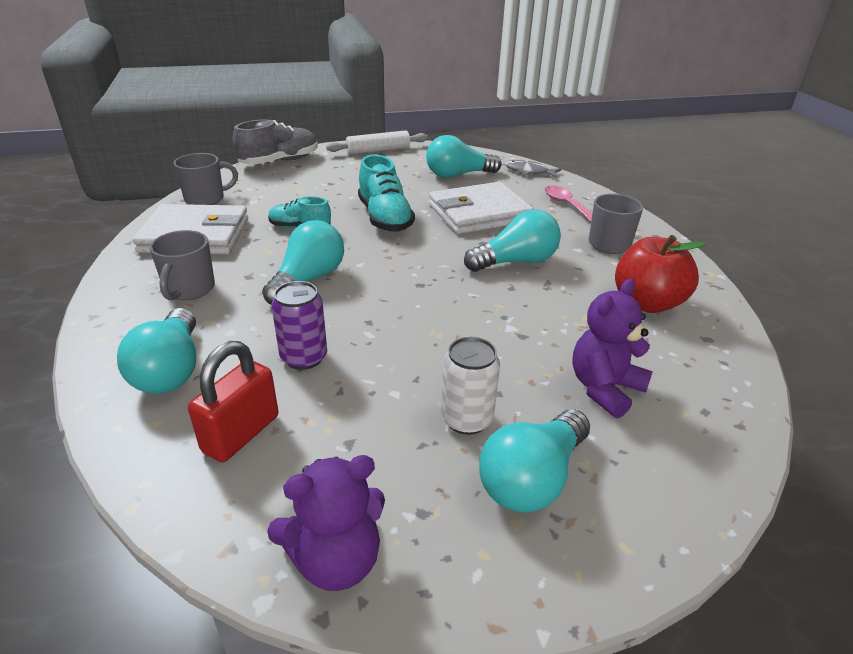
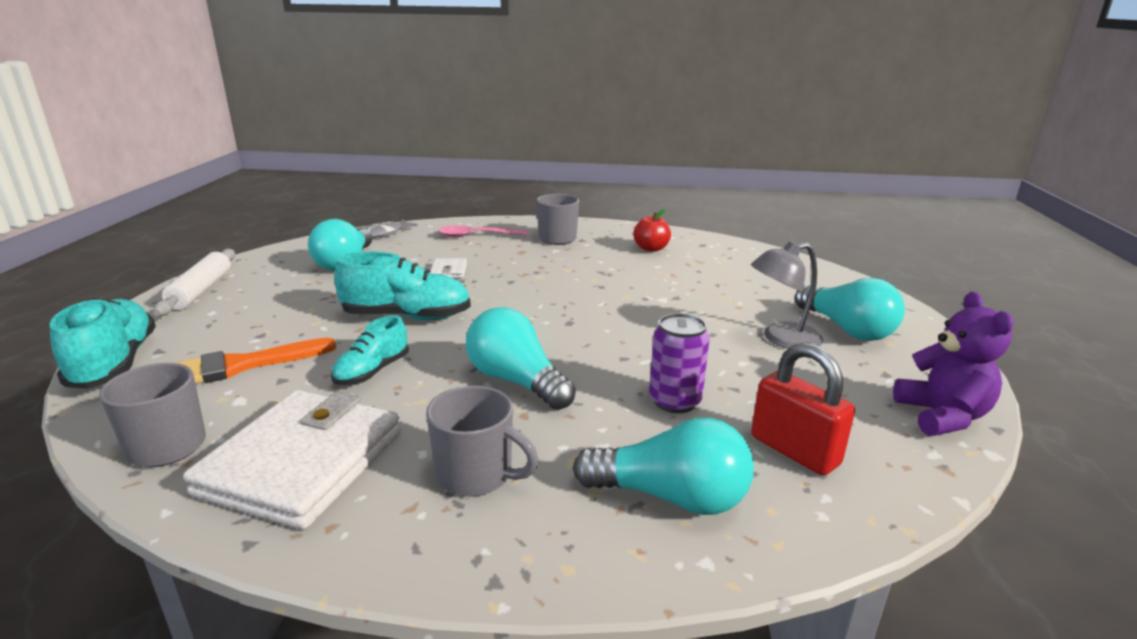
camera: 70 degrees left, 10 degrees down
grey shoe [233,119,318,164] -> turquoise shoe [50,298,156,389]
white wallet [429,182,534,234] -> white wallet [430,258,467,278], size x0.41
white can [441,337,500,435] -> grey lamp [751,241,823,349]
turquoise light bulb [464,209,561,272] -> none
purple teddy bear [572,279,653,418] -> none
red apple [615,235,706,313] -> red apple [633,210,671,252], size x0.60
none -> orange brush [174,338,337,384]

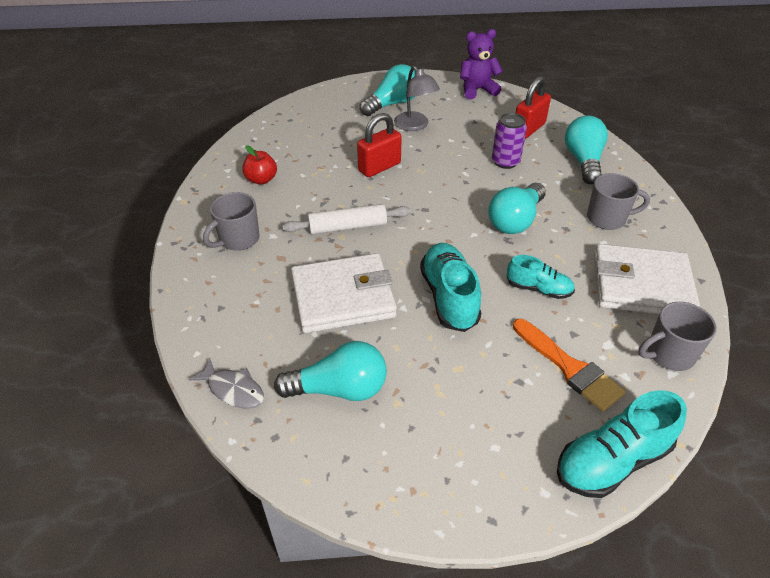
camera: 100 degrees left, 20 degrees up
white rolling pin [154,249,235,316] -> white rolling pin moved to [283,204,411,235]
grey mug [426,386,539,497] -> grey mug turned 75 degrees clockwise [587,173,650,230]
white wallet [430,258,467,278] -> white wallet [291,253,397,333], size x2.45
pink spoon [438,225,528,237] -> none
none -> red padlock [357,113,402,177]

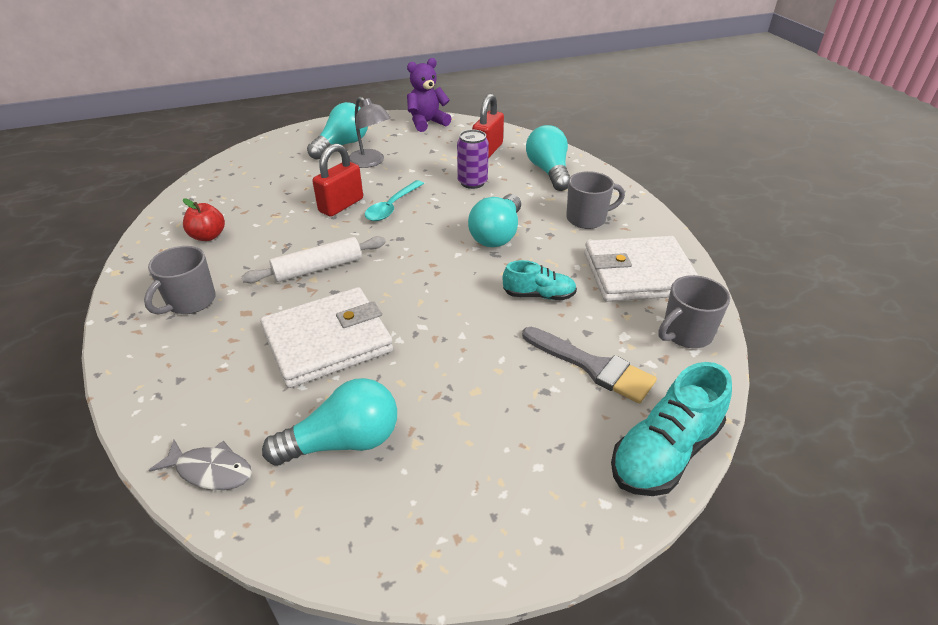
camera: 15 degrees left, 5 degrees down
turquoise shoe [420,243,481,332] -> none
orange brush [513,319,625,411] -> grey brush [522,327,657,403]
none -> turquoise spoon [365,180,424,221]

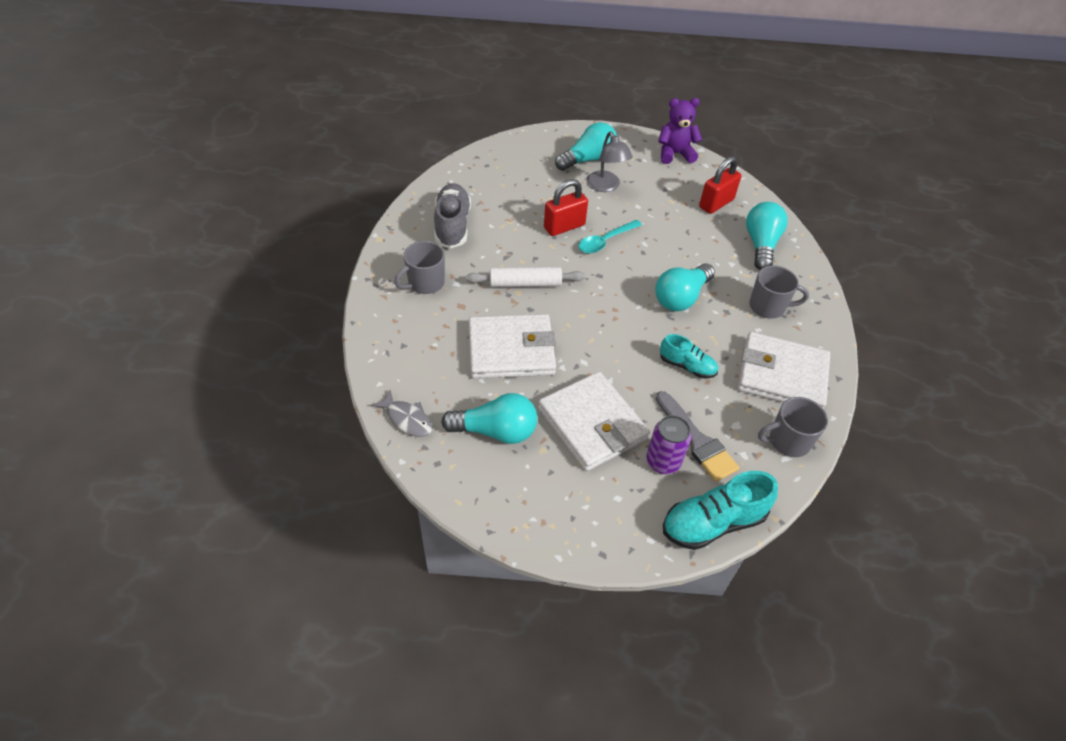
camera: 20 degrees right, 10 degrees up
red apple [183,199,225,241] -> grey shoe [434,183,471,249]
purple can [457,130,489,189] -> purple can moved to [646,415,692,474]
none -> white wallet [538,372,650,471]

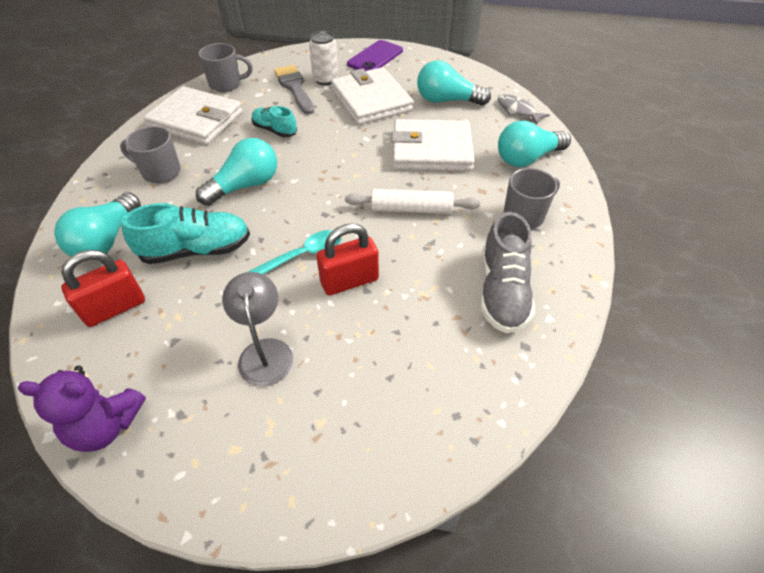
camera: 170 degrees left, 0 degrees up
turquoise light bulb [555,122,617,171] -> turquoise light bulb moved to [498,121,571,167]
purple can [646,415,692,474] -> white can [309,31,339,85]
turquoise shoe [663,471,778,550] -> turquoise shoe moved to [122,203,250,264]
none -> purple phone [347,40,403,71]

